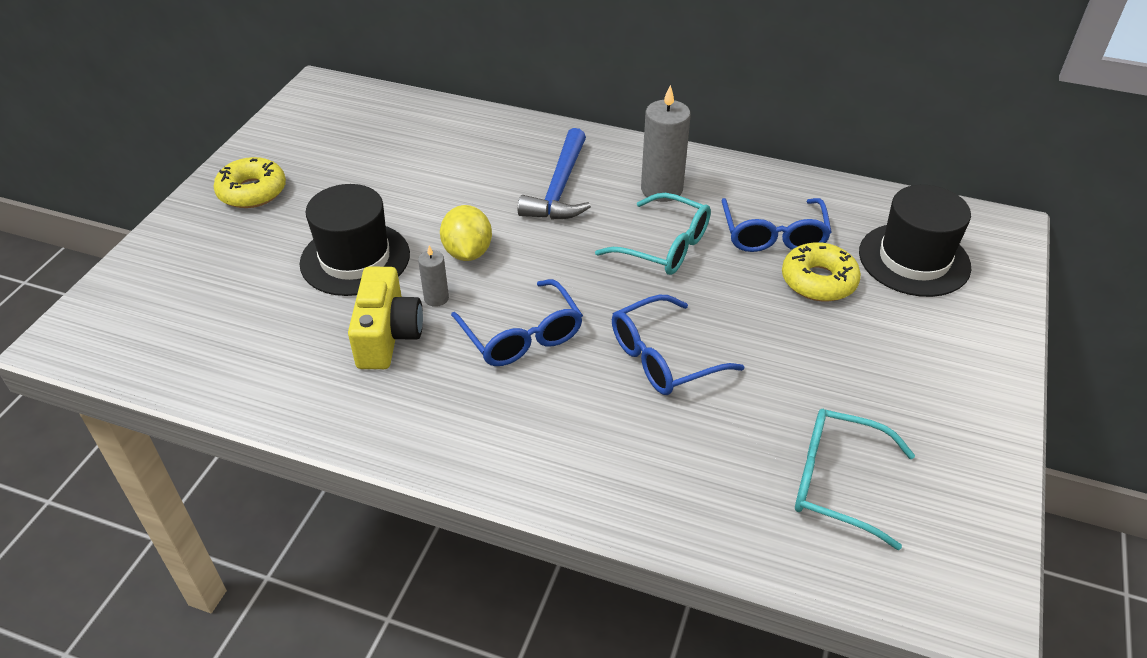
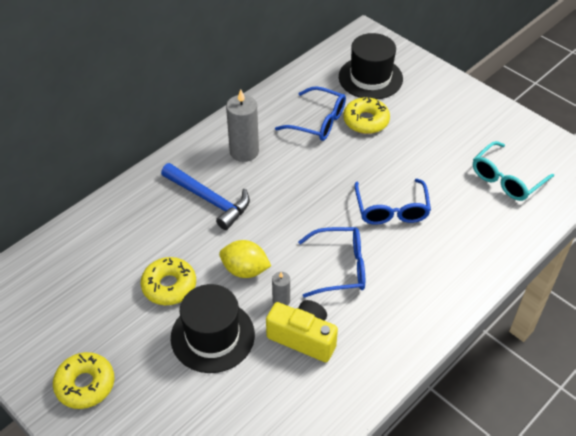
camera: 65 degrees left, 5 degrees up
turquoise glasses [595,193,711,275] -> none
none -> yellow donut [141,257,196,305]

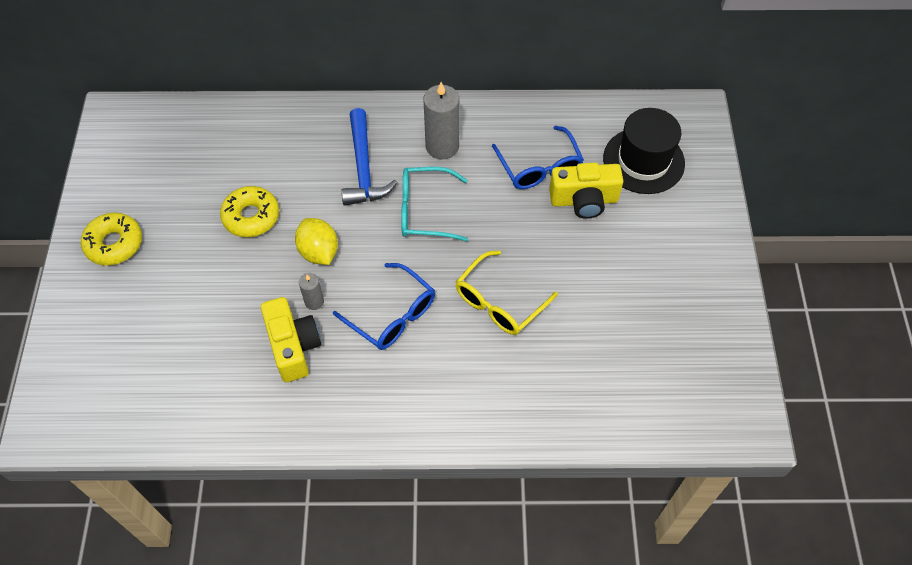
camera: 45 degrees right, 10 degrees up
black hat [171,284,255,373] -> none
yellow donut [343,97,390,134] -> yellow camera [549,163,623,219]
blue glasses [354,179,431,225] -> yellow glasses [456,250,558,335]
turquoise glasses [473,141,554,201] -> turquoise glasses moved to [401,167,468,241]

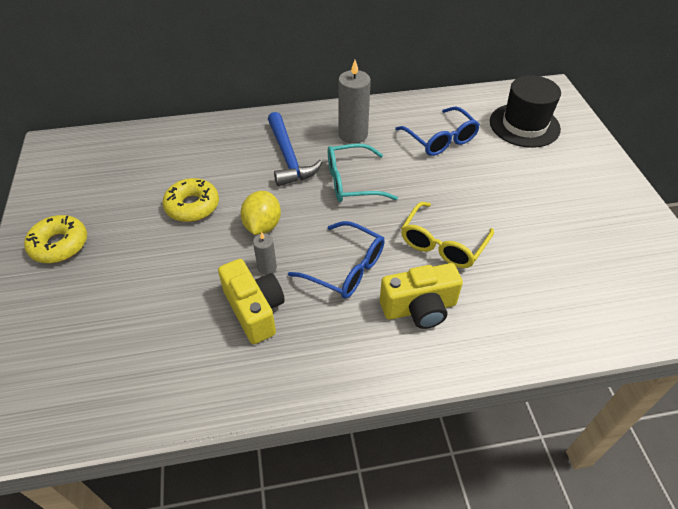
camera: 10 degrees left, 10 degrees down
yellow lemon [295,218,338,265] -> yellow lemon turned 45 degrees clockwise [240,191,281,235]
yellow camera [549,163,623,219] -> yellow camera moved to [380,263,463,329]

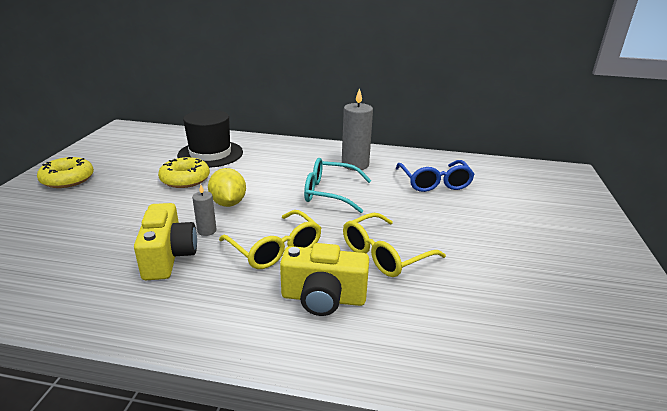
camera: 20 degrees right, 20 degrees down
yellow lemon [240,191,281,235] -> yellow lemon turned 45 degrees counterclockwise [208,168,246,207]
blue hammer [268,112,323,186] -> none
blue glasses [288,221,385,299] -> yellow glasses [219,210,321,269]
black hat [490,75,561,148] -> black hat moved to [177,110,243,168]

